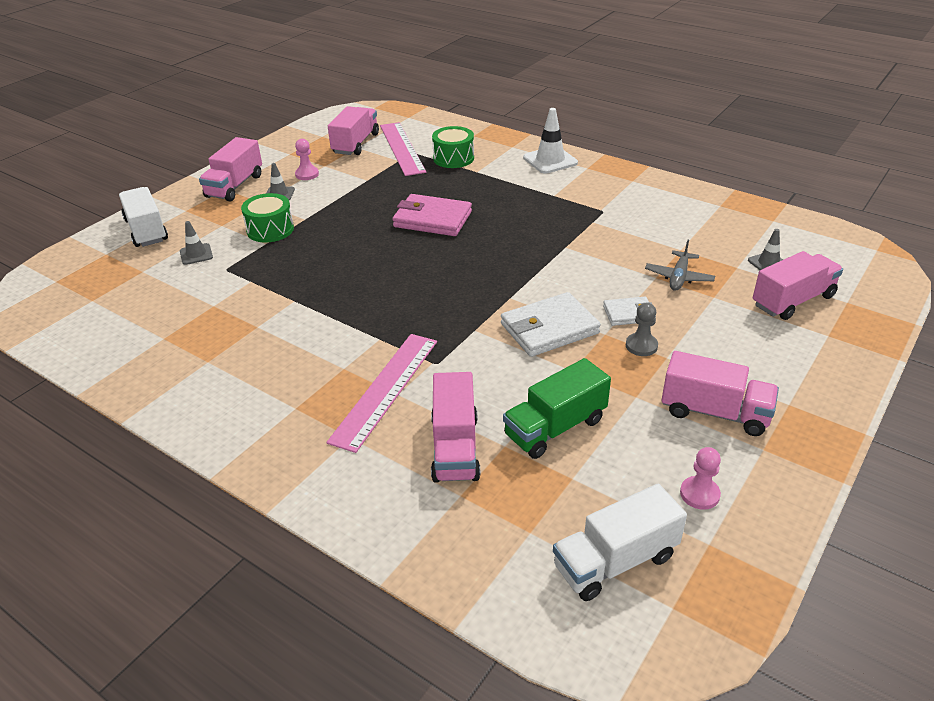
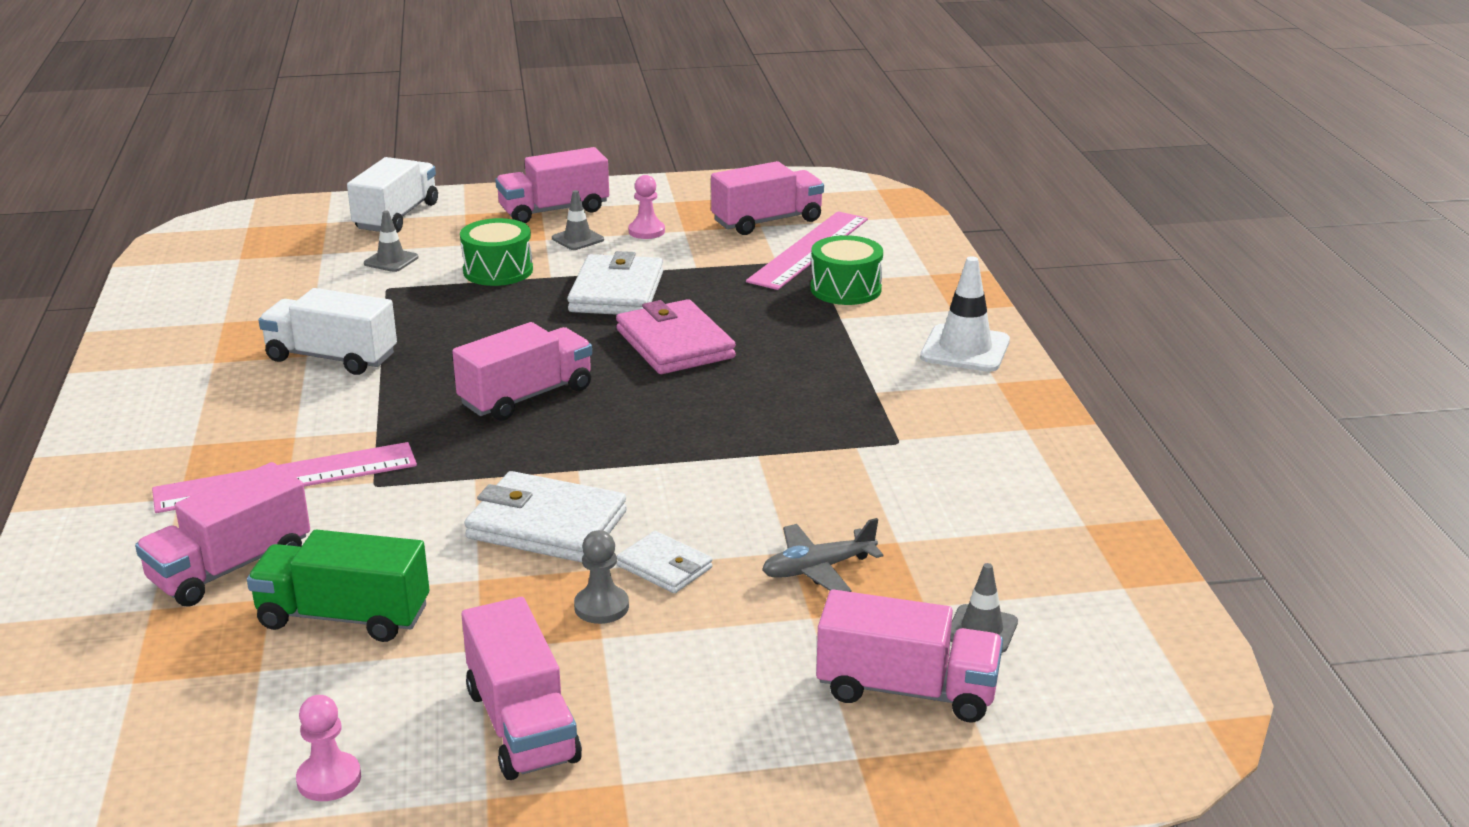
camera: 45 degrees right, 10 degrees down
white truck [553,484,687,601] -> white truck moved to [258,288,397,375]
none -> pink truck [452,322,592,421]
none -> white wallet [567,251,663,315]

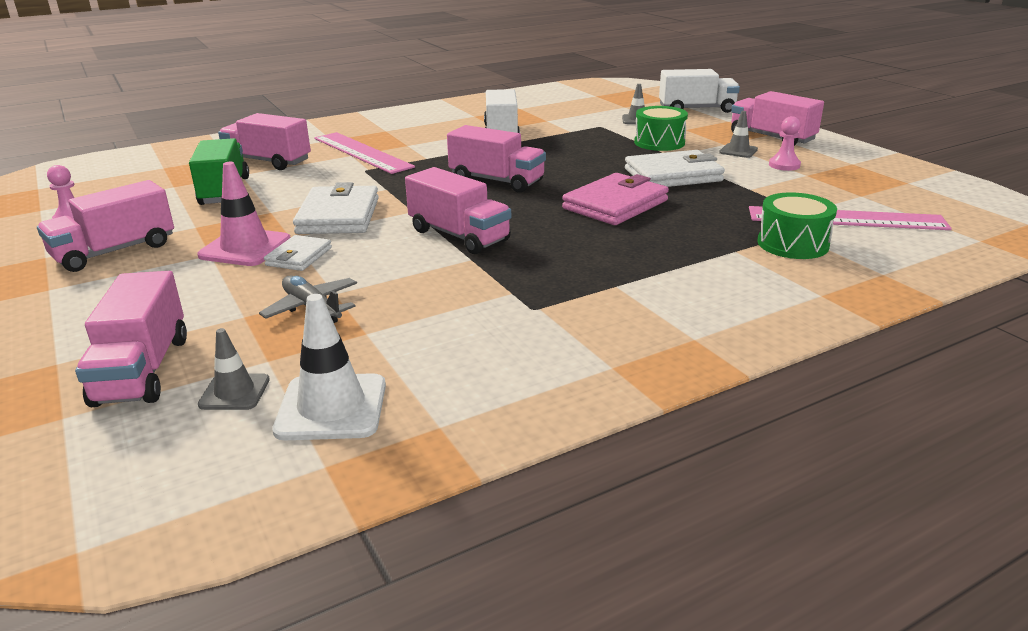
camera: 70 degrees right, 0 degrees up
grey pawn [574,530,629,624] -> pink traffic cone [197,161,290,266]
pink truck [711,161,824,235] -> pink truck moved to [405,167,511,254]
white traffic cone [920,256,1010,372] -> white traffic cone moved to [272,294,386,440]

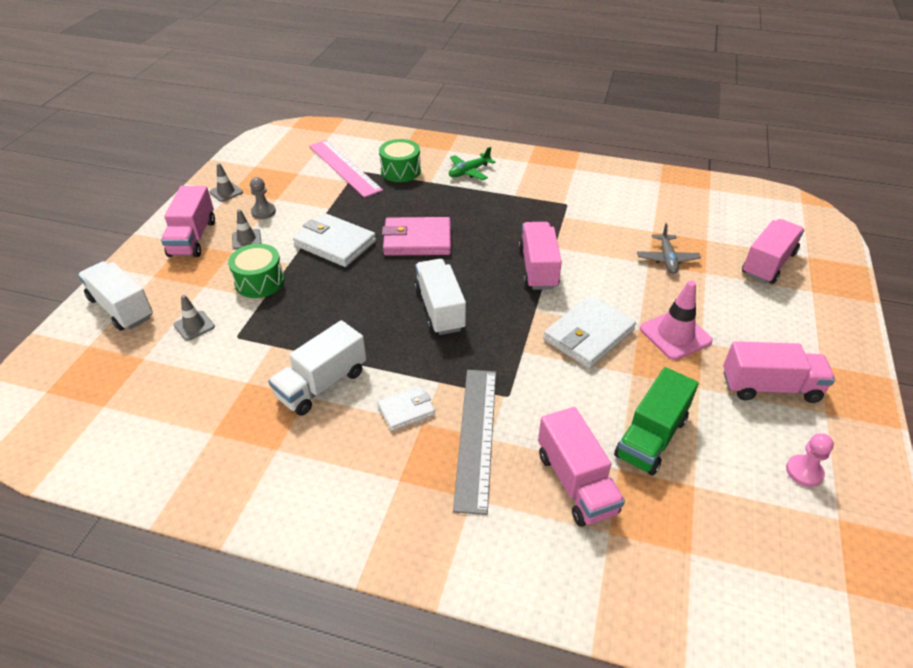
camera: 135 degrees left, 15 degrees up
grey traffic cone [198,328,270,410] -> grey traffic cone moved to [210,163,243,202]
white wallet [264,235,332,271] -> white wallet moved to [378,386,435,431]
white traffic cone [272,294,386,440] -> none
pink ruler [314,132,415,174] -> grey ruler [453,370,496,515]
pink truck [447,125,546,193] -> white truck [414,259,466,335]
pink pawn [769,116,801,171] -> grey pawn [250,177,276,219]
none -> green plane [449,147,496,180]

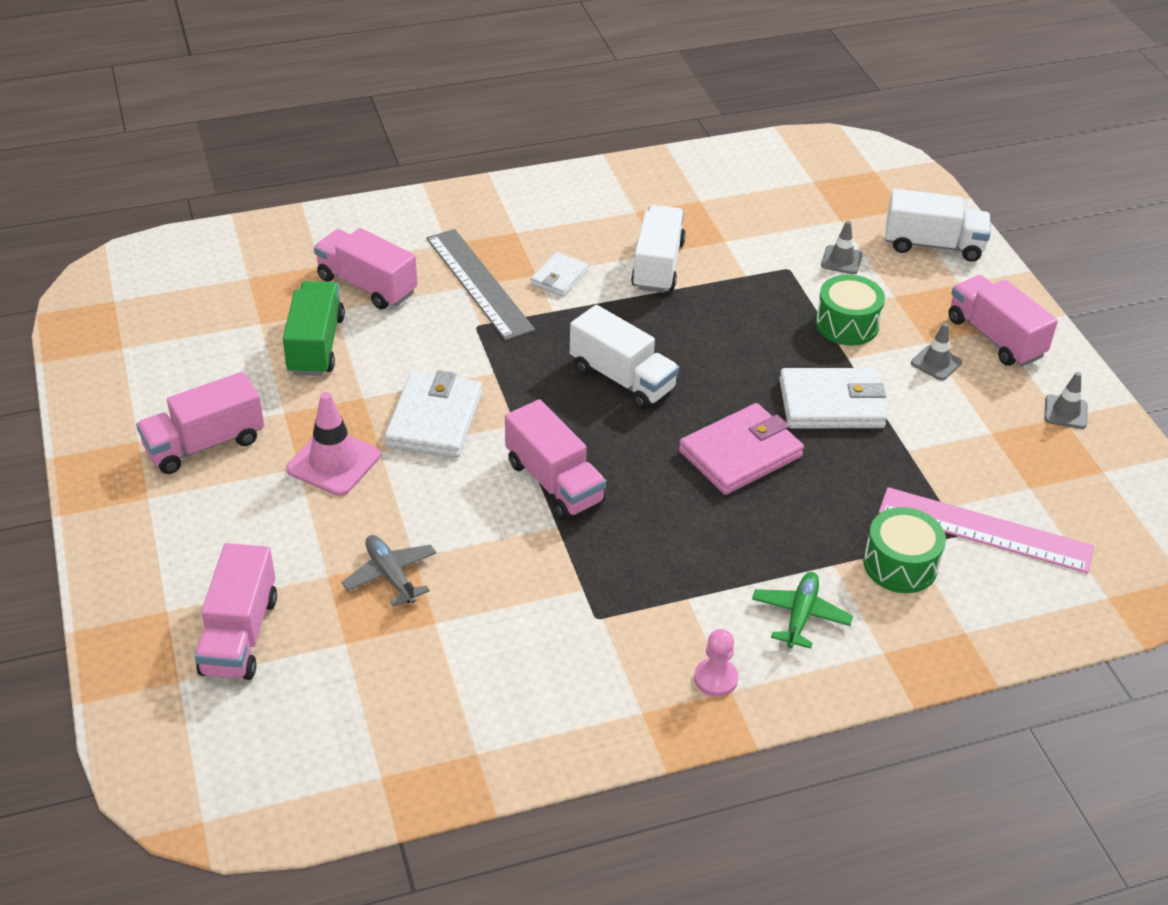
camera: 145 degrees right, 0 degrees up
grey pawn [250,177,276,219] -> none
pink pawn [786,433,834,487] -> pink pawn moved to [694,629,738,697]

